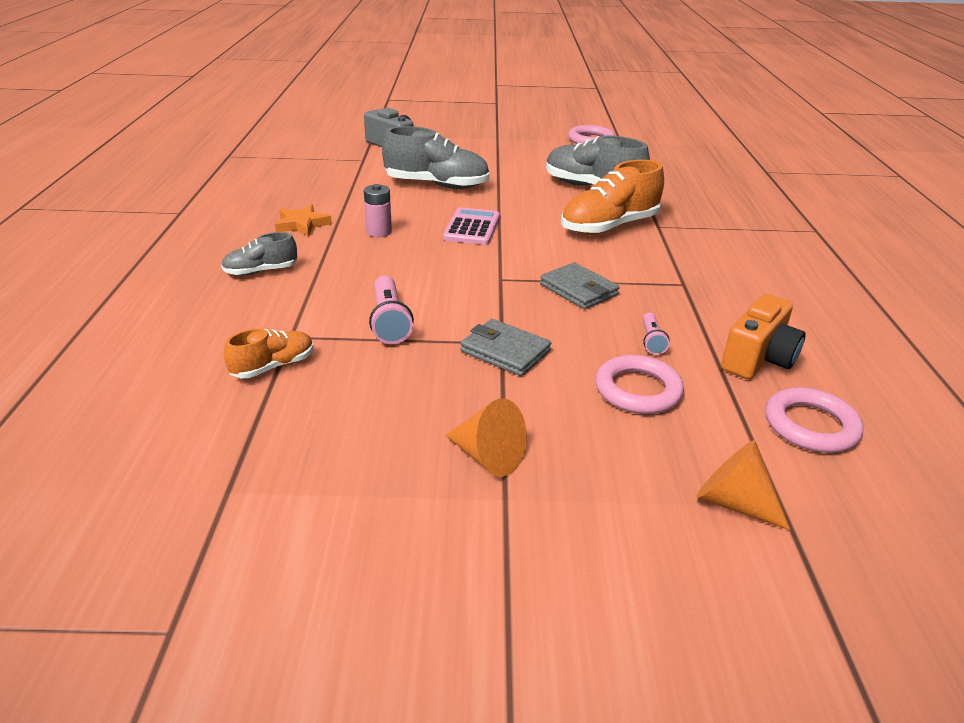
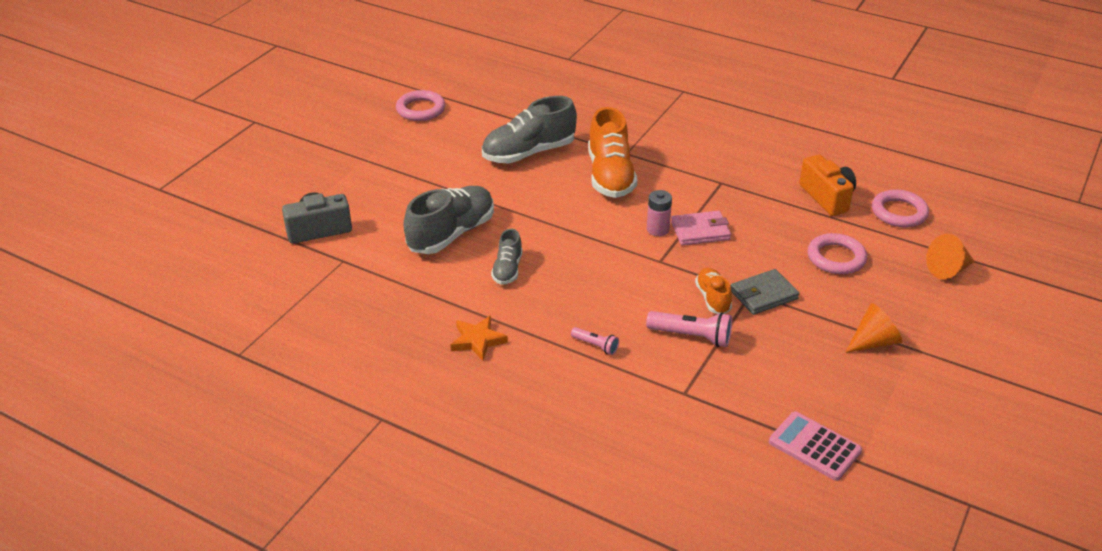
camera: 60 degrees left, 5 degrees up
grey shoe [221,232,297,276] -> grey shoe moved to [491,229,522,285]
orange shoe [224,328,314,378] -> orange shoe moved to [695,268,732,314]
pink battery [364,184,392,237] -> pink battery moved to [647,190,672,236]
pink calculator [443,207,500,245] -> pink calculator moved to [769,411,862,481]
grey wallet [540,262,619,309] -> pink wallet [671,211,731,246]
pink flashlight [643,313,670,355] -> pink flashlight moved to [571,327,619,355]

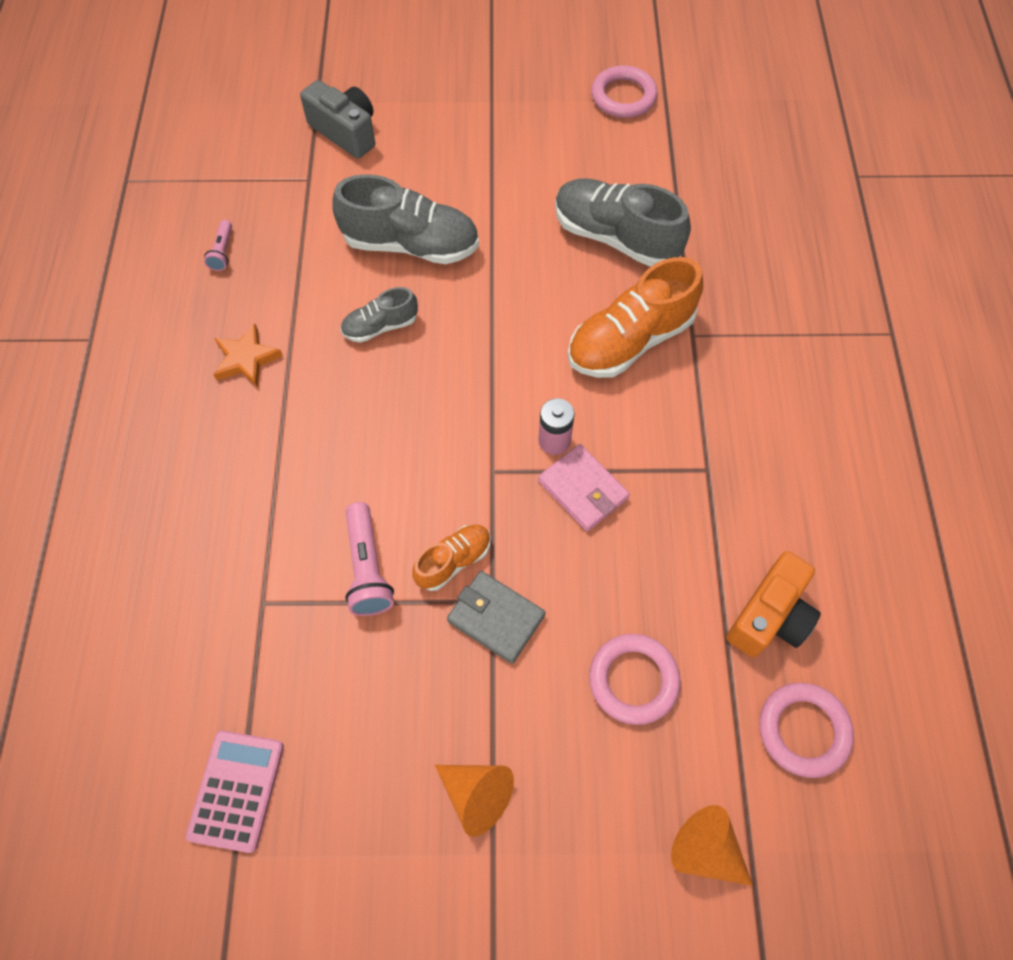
camera: 60 degrees right, 25 degrees up
pink flashlight [571,327,619,355] -> pink flashlight moved to [204,220,232,271]

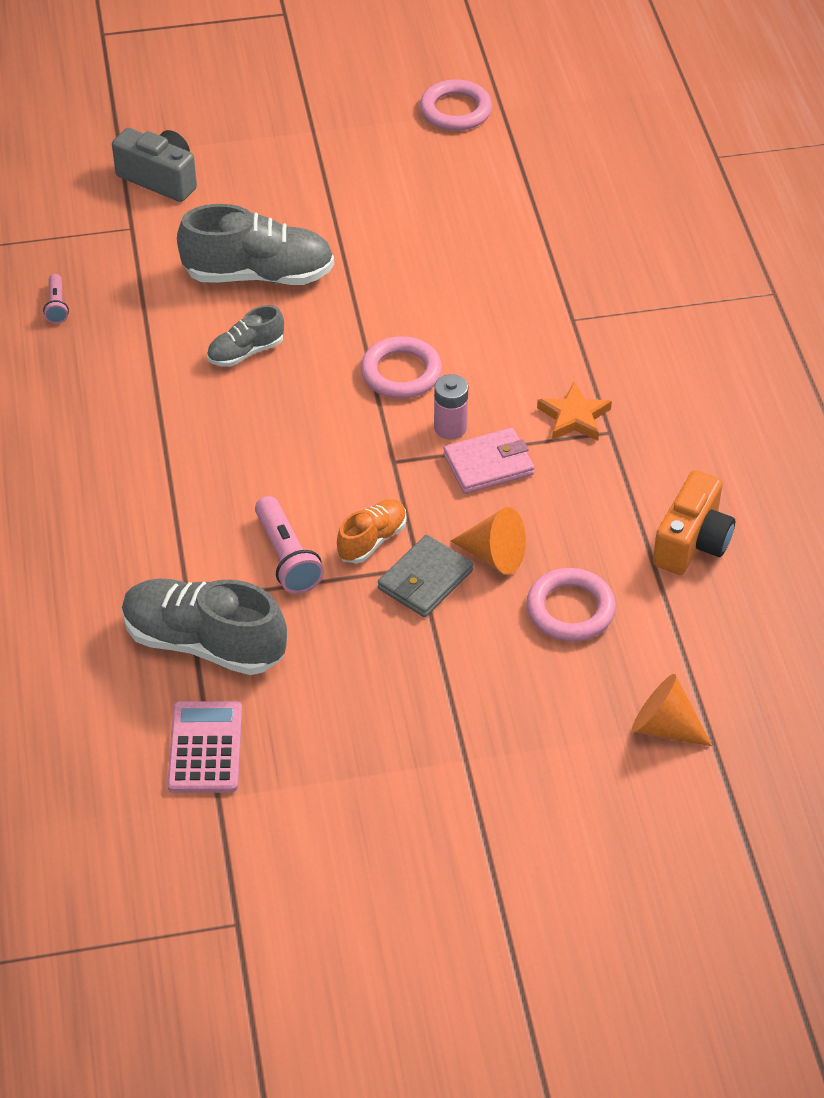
camera: 10 degrees left, 15 degrees down
orange star [213,324,283,387] -> orange star moved to [537,382,612,441]
orange cone [435,765,514,837] -> orange cone moved to [451,507,526,575]
grey wallet [447,571,546,664] -> grey wallet turned 75 degrees counterclockwise [378,535,473,617]
pink wallet [538,444,630,532] -> pink wallet turned 60 degrees counterclockwise [443,428,534,494]
grey shoe [555,178,691,267] -> grey shoe moved to [122,579,287,675]
orange shoe [568,257,703,378] -> none
pink ring [759,683,854,778] -> pink ring moved to [361,336,442,399]

